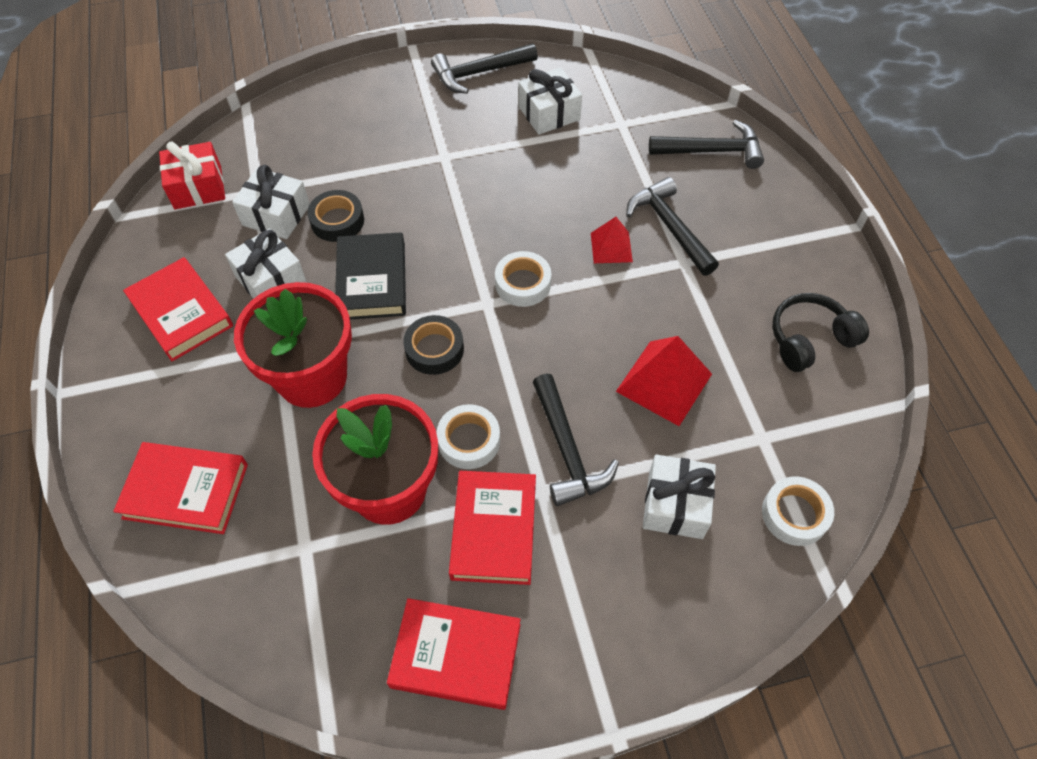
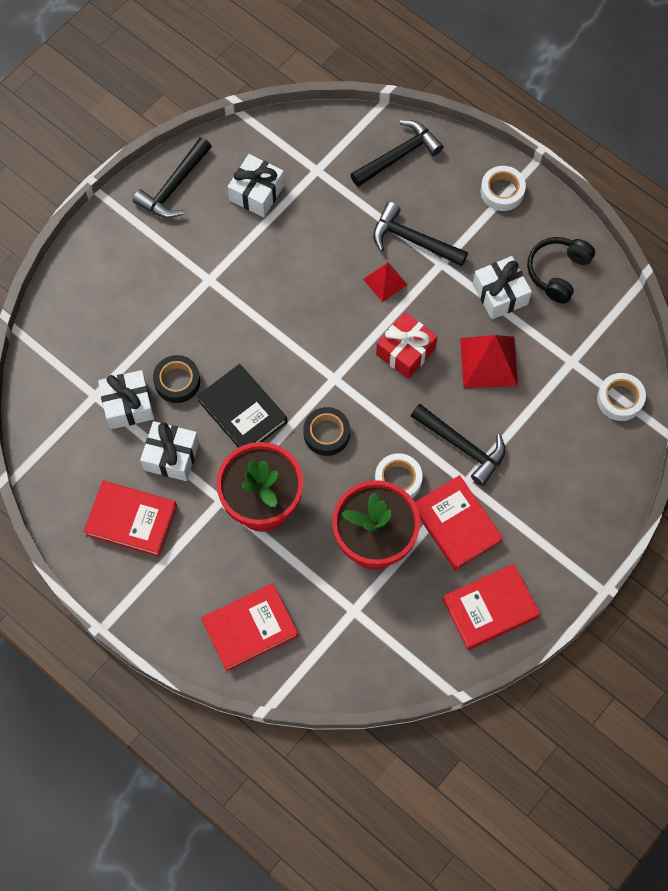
camera: 35 degrees left, 10 degrees up
red gift [159,141,225,209] -> red gift moved to [376,312,437,379]
white tape [495,251,551,307] -> white tape moved to [481,166,526,211]
white gift [643,455,716,539] -> white gift moved to [473,256,532,319]

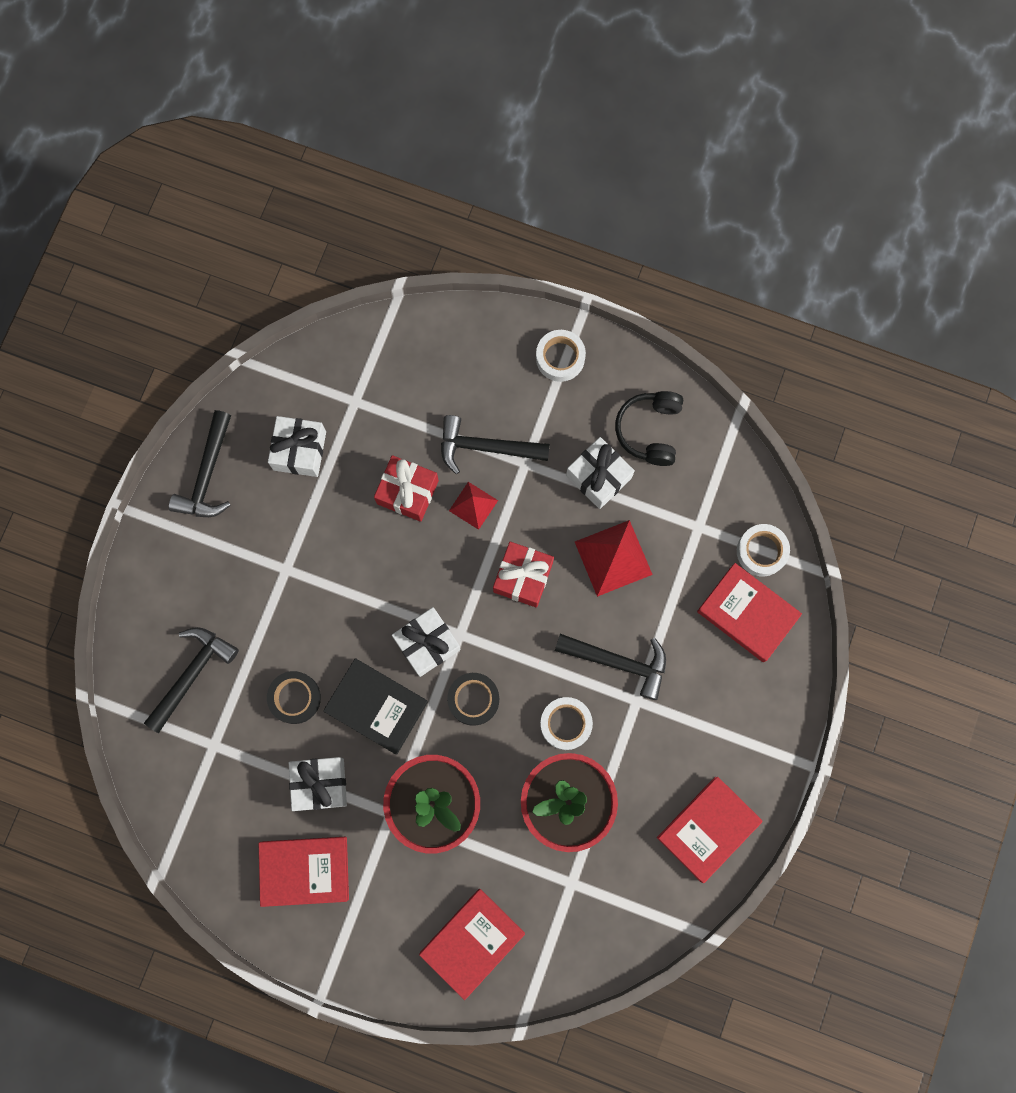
camera: 20 degrees left, 10 degrees up
white gift [98,370,154,429] -> white gift moved to [392,607,461,677]
black hammer [350,120,444,187] -> black hammer moved to [144,627,239,733]
red book [415,475,503,570] -> red book moved to [697,563,802,662]
none -> red gift [374,455,439,522]

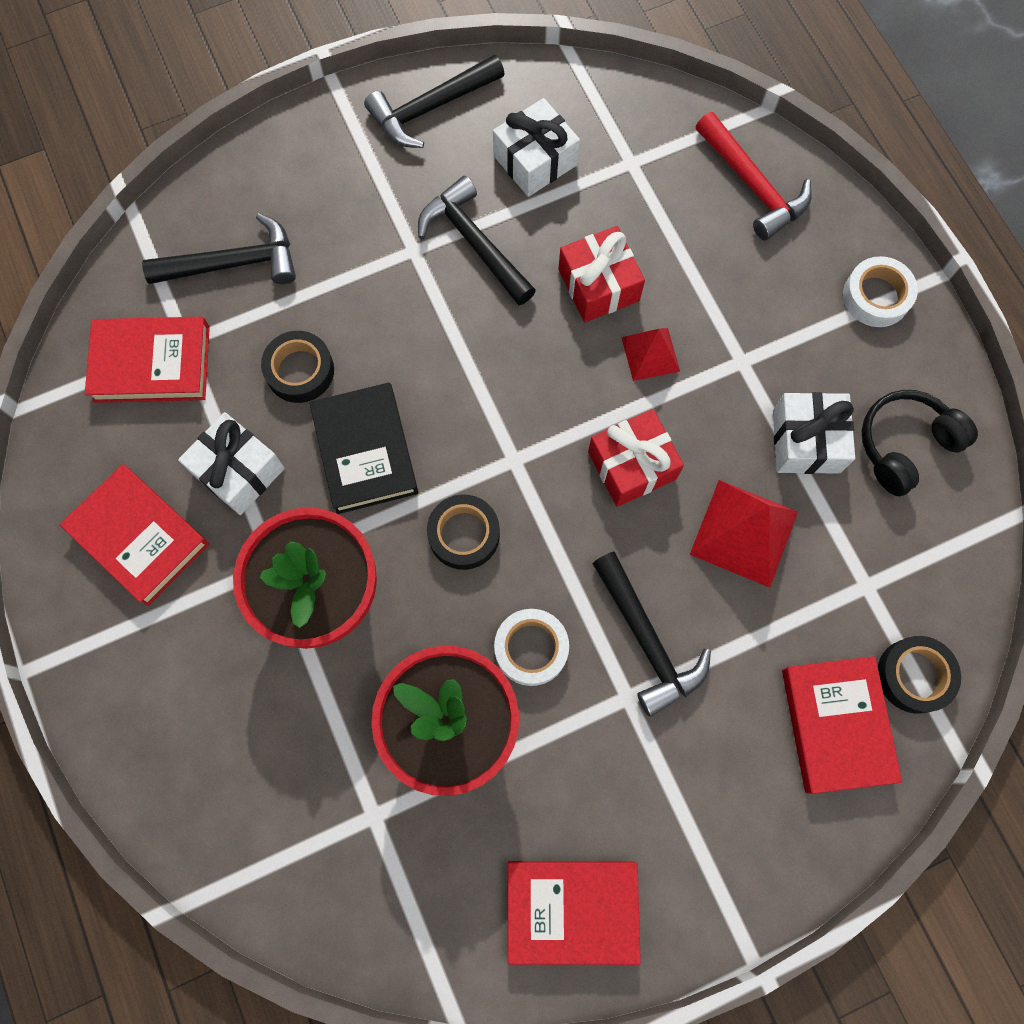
camera: 45 degrees right, 5 degrees down
white gift [392,607,461,677] -> none
red book [419,889,525,1000] -> red book moved to [85,317,210,403]
black hammer [441,415,550,474] -> black hammer moved to [418,176,536,305]
white tape [737,524,790,576] -> black tape [878,636,961,714]
none -> red hammer [696,112,812,240]

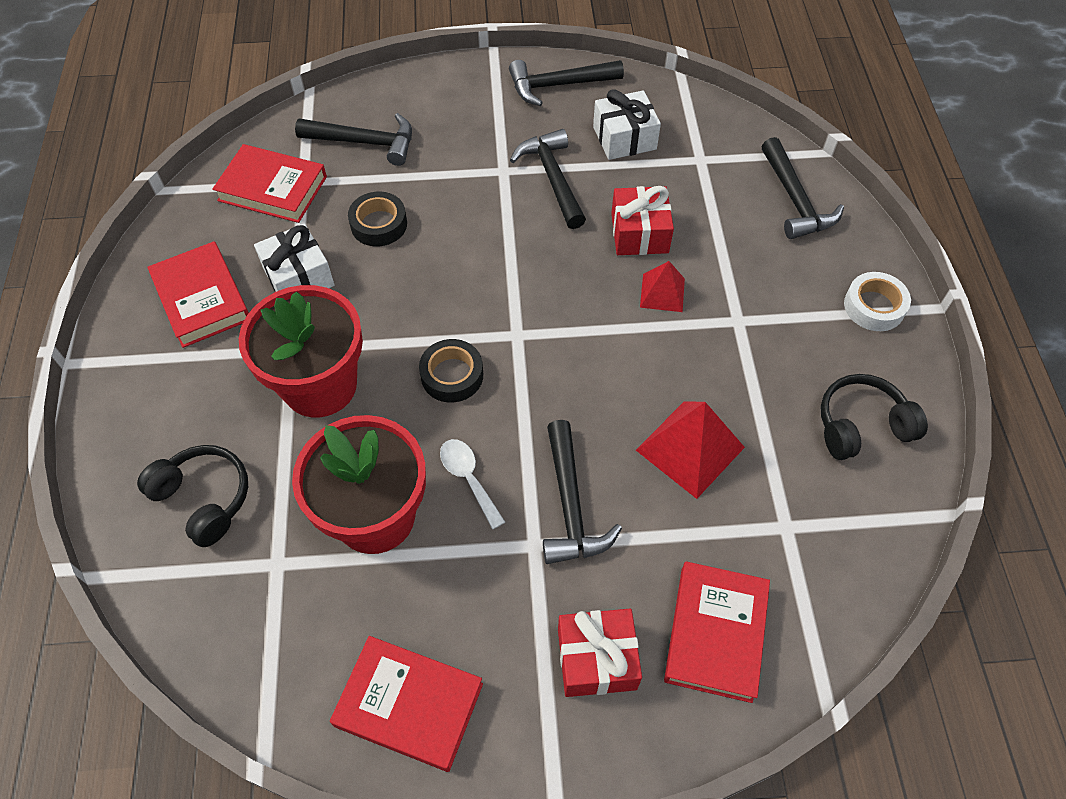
camera: 20 degrees right, 15 degrees down
black book [309,382,418,514] -> none
white tape [494,609,569,686] -> white spoon [440,439,505,529]
red gift [588,409,684,507] -> red gift moved to [558,609,642,697]
red hammer [696,112,812,240] -> black hammer [761,137,844,239]
white gift [773,392,855,474] -> none
black tape [878,636,961,714] -> none
none -> black headphones [137,445,248,547]

